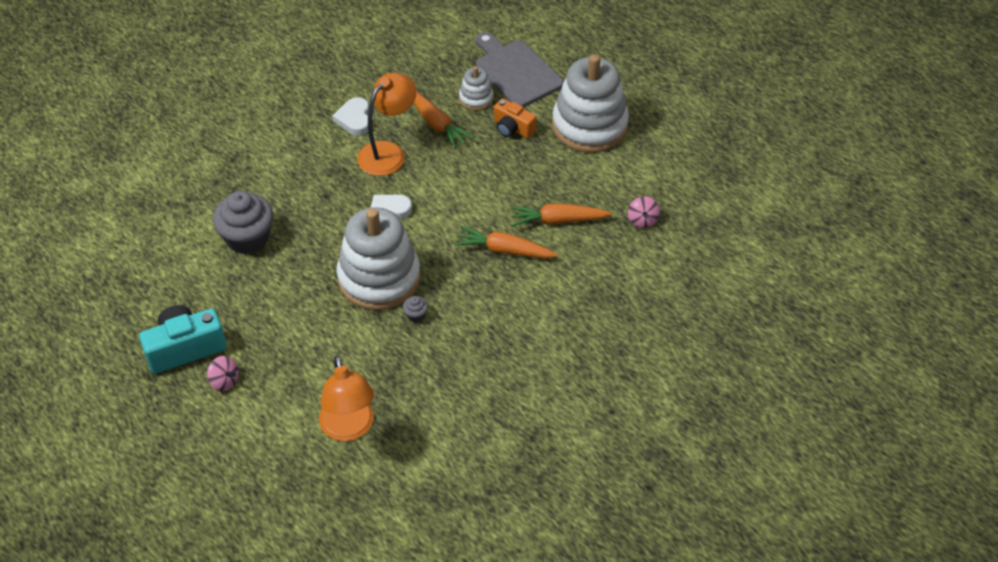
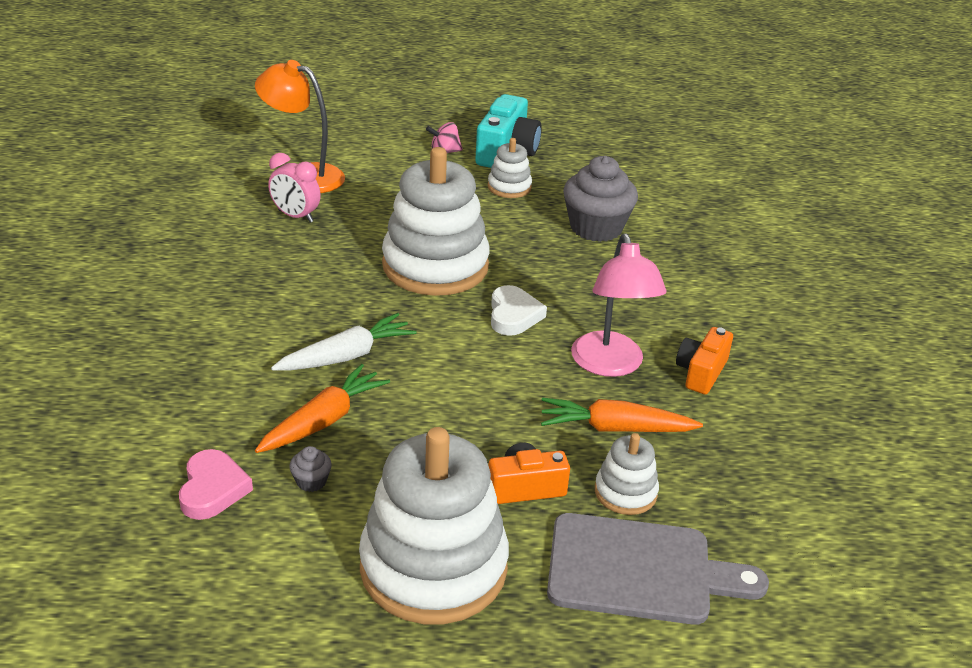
camera: 130 degrees right, 15 degrees down
white heart [332,97,369,136] -> orange camera [676,327,733,395]
orange lamp [357,73,417,176] -> pink lamp [571,234,666,377]
grey cupcake [403,296,428,322] -> grey cupcake moved to [289,446,332,492]
orange carrot [454,226,558,258] -> white carrot [271,313,417,371]
pink spinning top [628,196,660,228] -> pink heart [179,449,253,520]
none -> pink clock [268,153,321,223]
none -> white stacking toy [488,138,532,198]

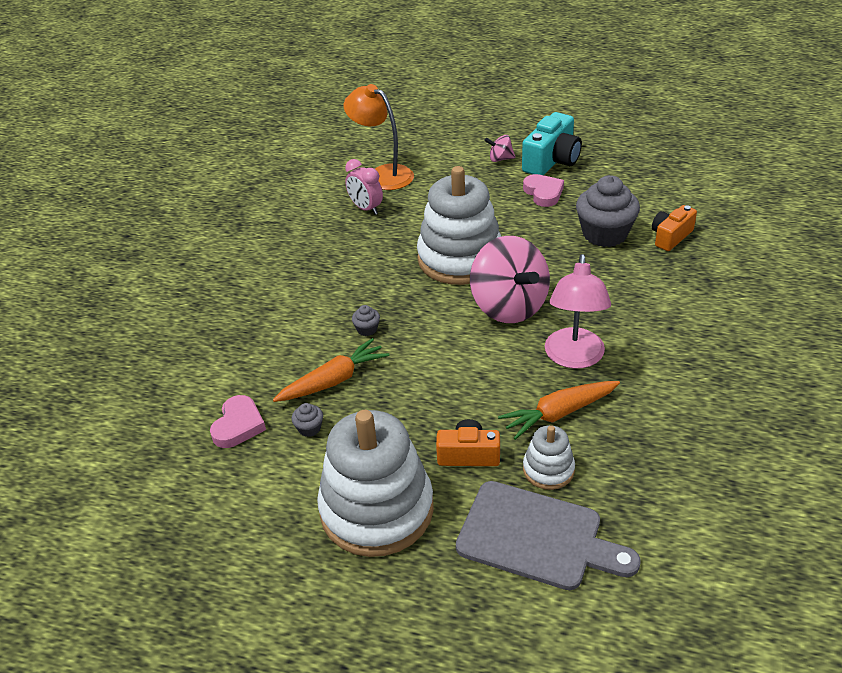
camera: 20 degrees right, 5 degrees up
white carrot [271,313,417,371] -> grey cupcake [352,305,380,336]
white stacking toy [488,138,532,198] -> pink heart [523,174,564,207]
white heart [491,285,547,336] -> pink spinning top [470,236,550,323]
orange carrot [541,398,703,432] -> orange carrot turned 45 degrees counterclockwise [498,381,620,440]
orange camera [676,327,733,395] -> orange camera moved to [652,205,697,251]

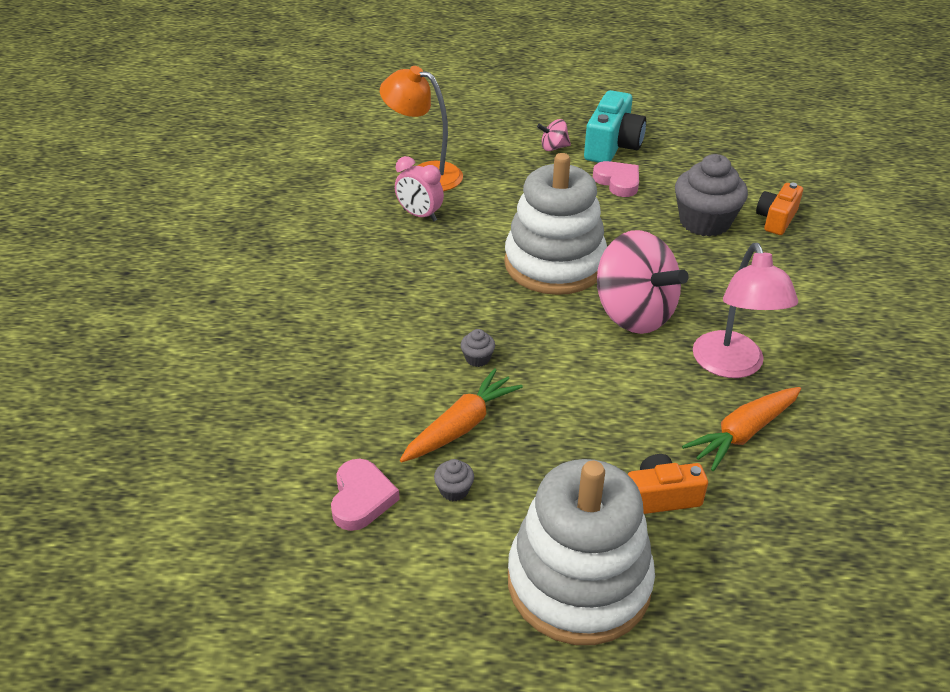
camera: 15 degrees left, 0 degrees up
grey cutting board [456,481,640,590] -> none
white stacking toy [523,425,575,490] -> none

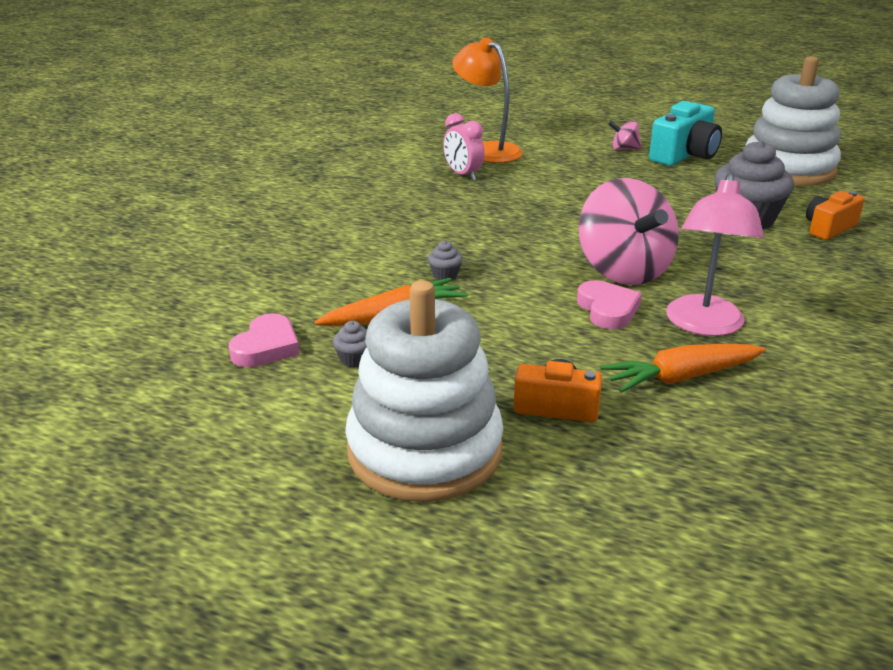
camera: 20 degrees right, 10 degrees down
white stacking toy [504,153,607,295] -> white stacking toy moved to [745,56,841,186]
pink heart [593,161,639,197] -> pink heart moved to [577,280,642,329]

